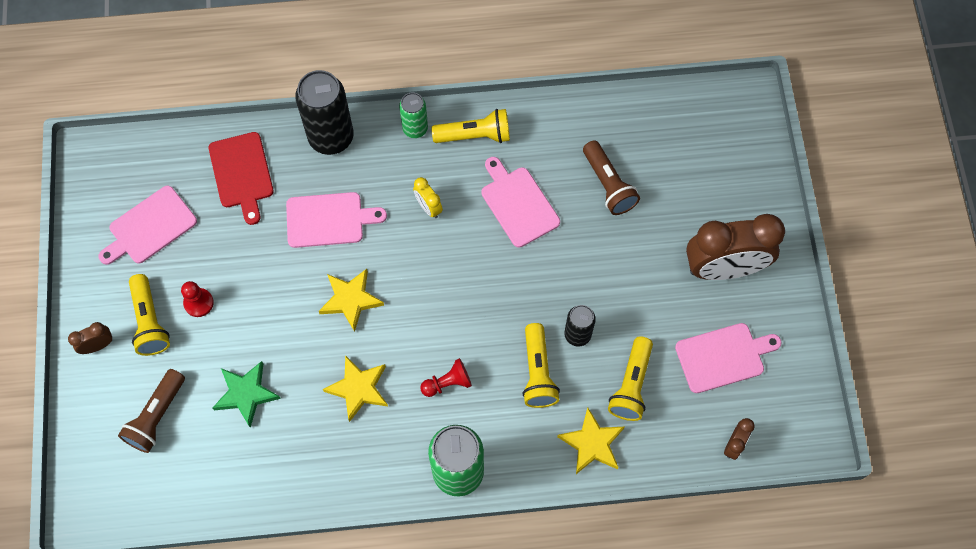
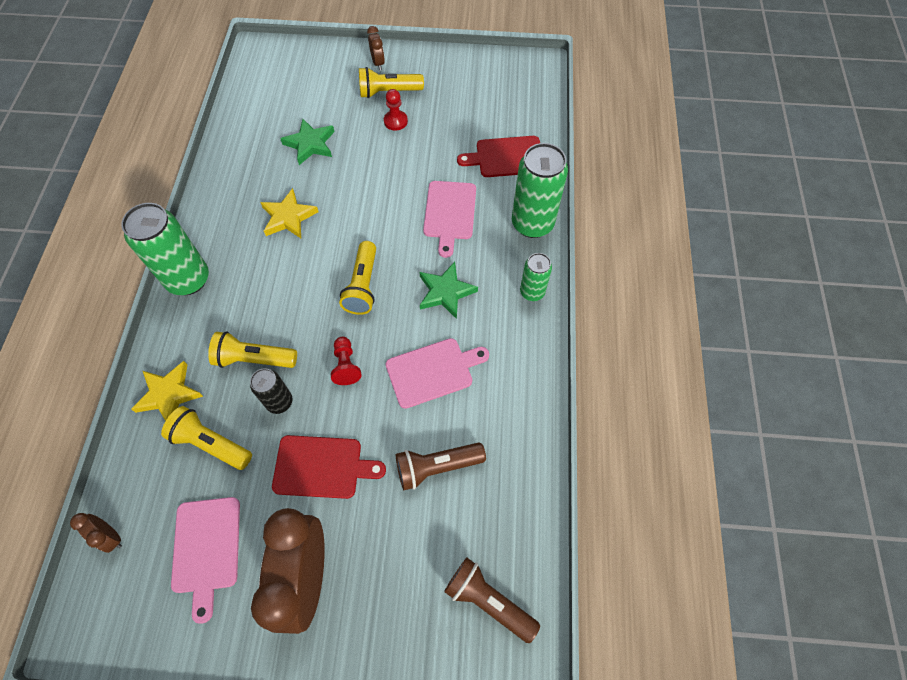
camera: 100 degrees right, 5 degrees down
pink cutting board [99,186,197,265] -> none
brown flashlight [118,369,185,453] -> brown flashlight moved to [444,558,540,643]
black can [295,70,354,155] -> green can [512,143,568,238]
yellow star [319,269,384,332] -> none
yellow clock [413,177,443,218] -> green star [420,262,478,319]
red pawn [420,358,472,397] -> red pawn moved to [331,337,361,385]
yellow flashlight [431,109,510,143] -> yellow flashlight moved to [339,241,376,315]
none -> red cutting board [272,435,386,499]

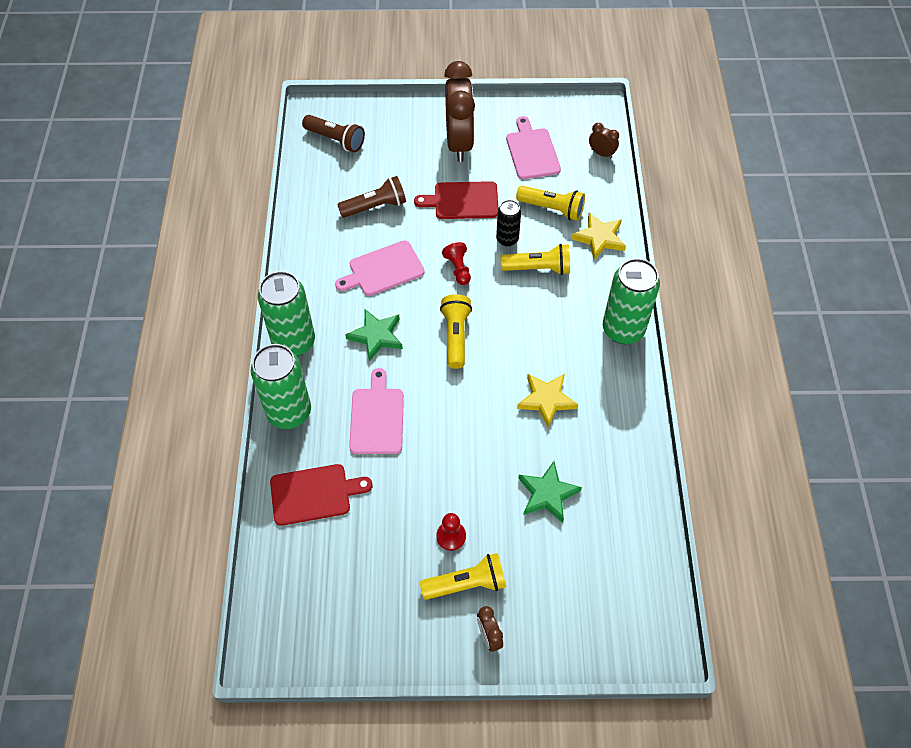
camera: 175 degrees right, 5 degrees down
green can [520,253,552,301] -> green can [258,271,315,356], size x1.80

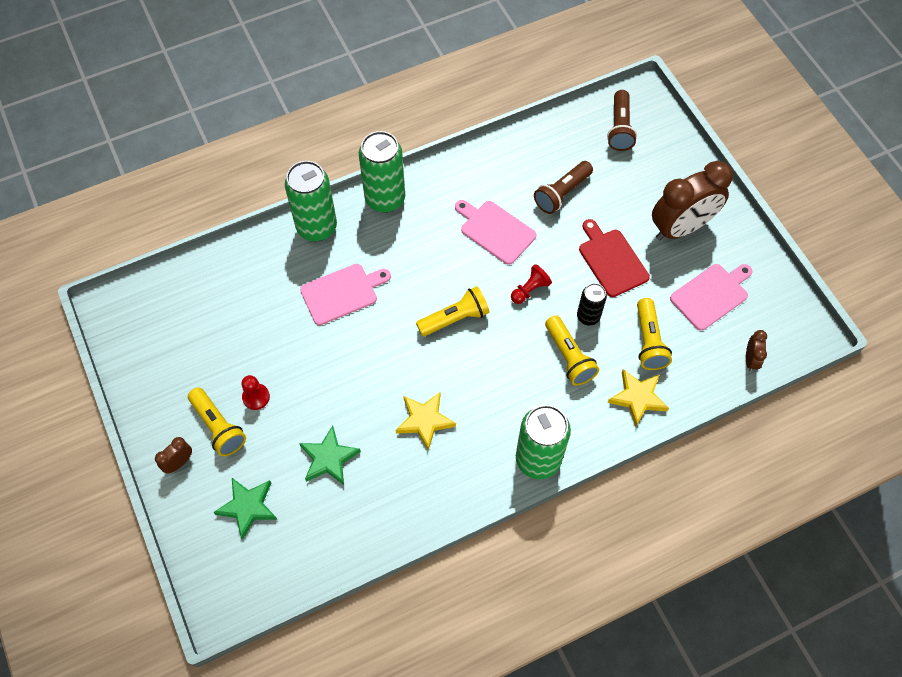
camera: 65 degrees right, 5 degrees up
red cutting board [270,464,373,526] -> none
brown flashlight [337,176,406,218] -> brown flashlight turned 90 degrees clockwise [534,161,593,214]
green star [345,309,403,362] -> green star moved to [213,478,278,540]

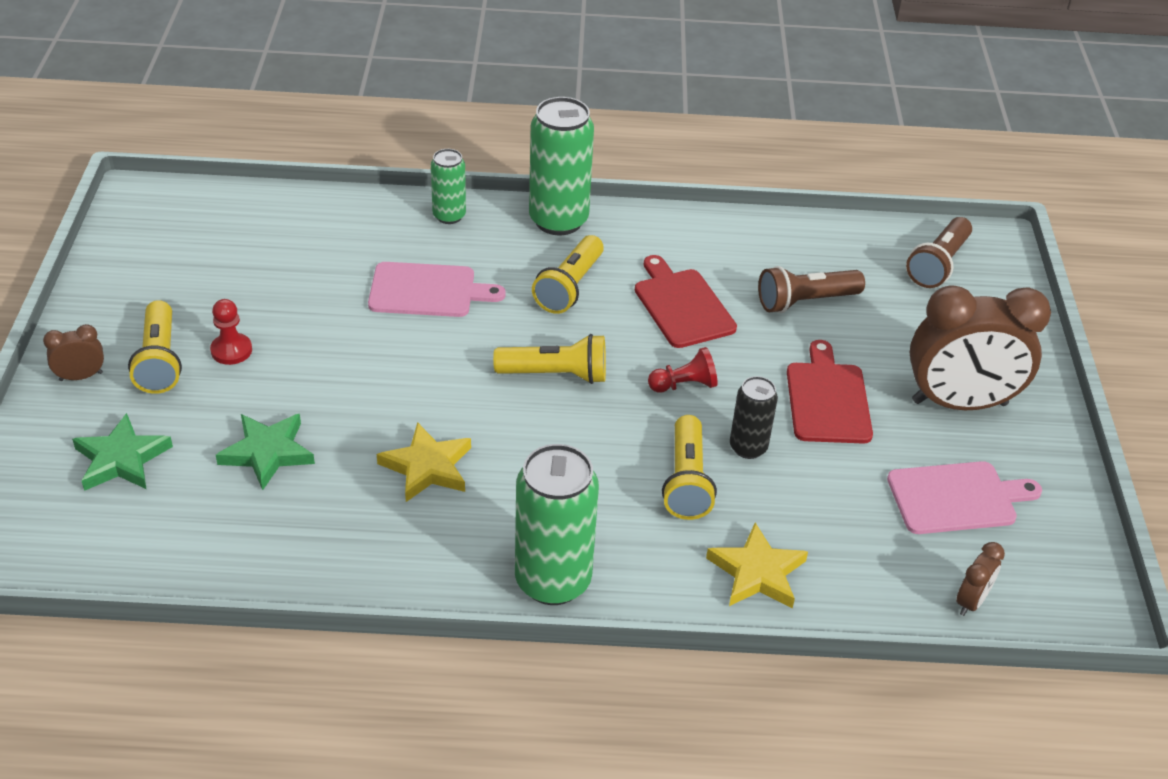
camera: 25 degrees right, 20 degrees down
green can [285,161,337,241] -> green can [431,149,466,224], size x0.56
pink cutting board [455,200,536,265] -> red cutting board [635,255,737,348]
yellow flashlight [637,298,672,370] -> yellow flashlight moved to [532,235,604,314]

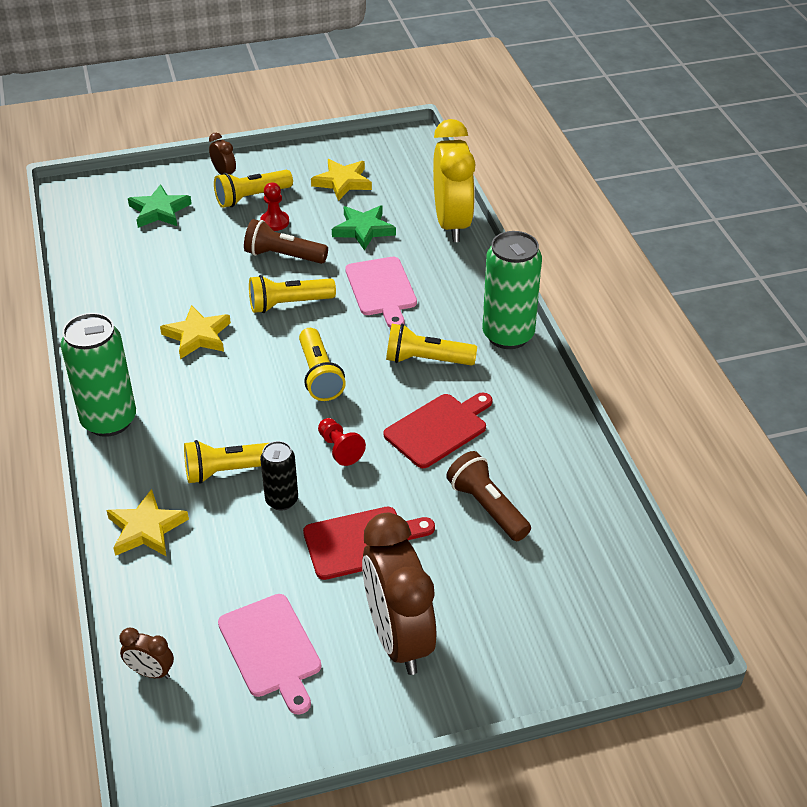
camera: 75 degrees right, 0 degrees up
green star [216,414,315,490] -> green star moved to [332,205,396,251]
green can [431,149,466,224] -> none
brown flashlight [906,217,972,288] -> brown flashlight moved to [244,219,328,264]
none -> yellow flashlight [249,275,336,313]
none -> yellow star [311,159,372,201]
none -> yellow clock [433,119,476,242]

